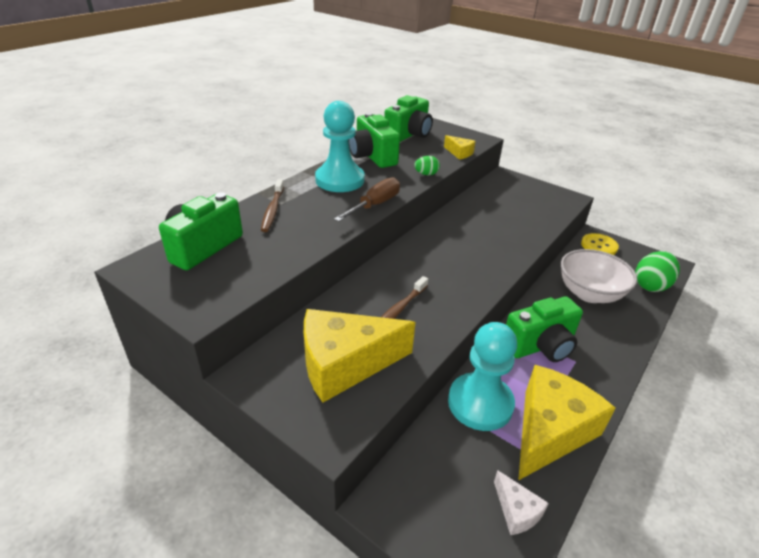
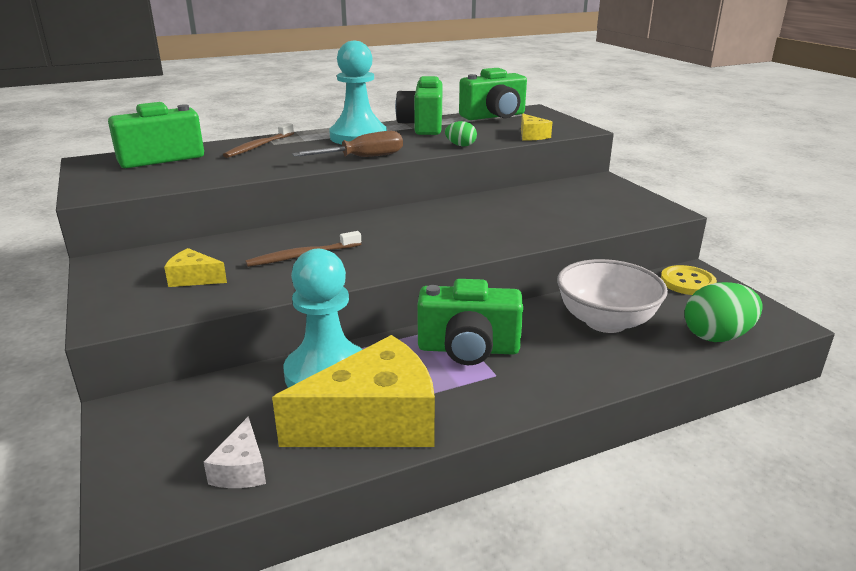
camera: 30 degrees right, 10 degrees down
yellow cheese [304,309,415,403] -> yellow cheese [164,248,227,287], size x0.45

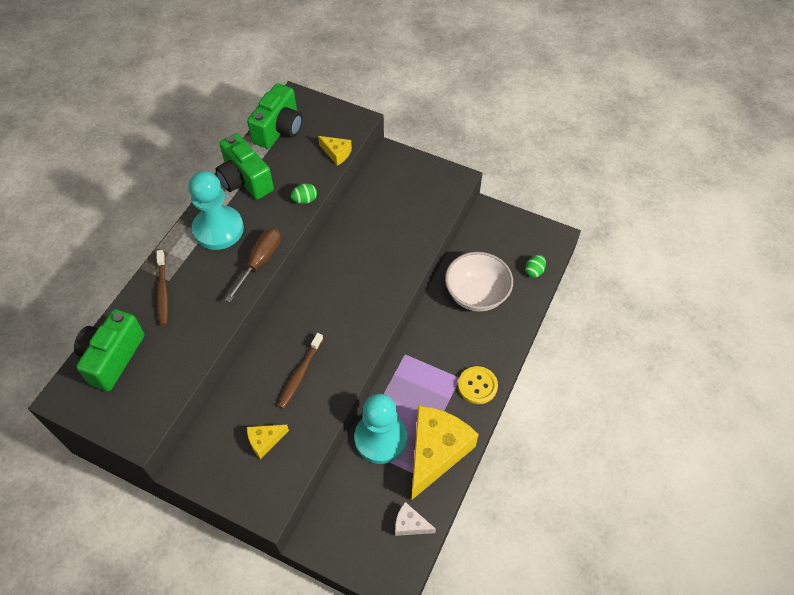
camera: 40 degrees left, 30 degrees up
white cheese [204,416,266,488] -> white cheese turned 150 degrees clockwise [395,502,436,536]
green camera [417,279,523,365] -> none
yellow button [661,265,717,295] -> yellow button moved to [458,366,498,404]
green egg [684,282,763,342] -> green egg [525,255,546,278], size x0.54

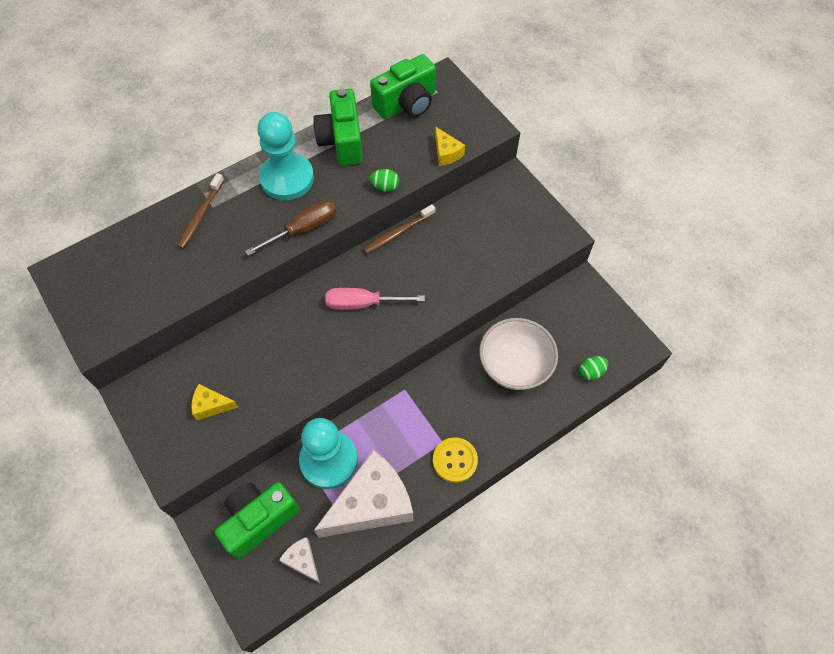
camera: 30 degrees right, 5 degrees up
green camera [74,309,145,391] -> green camera moved to [215,482,299,559]
brown toothbrush [278,333,323,409] -> brown toothbrush moved to [363,204,436,254]
yellow cheese [412,406,479,500] -> white cheese [314,450,413,538]
none -> pink screwdriver [325,288,425,310]

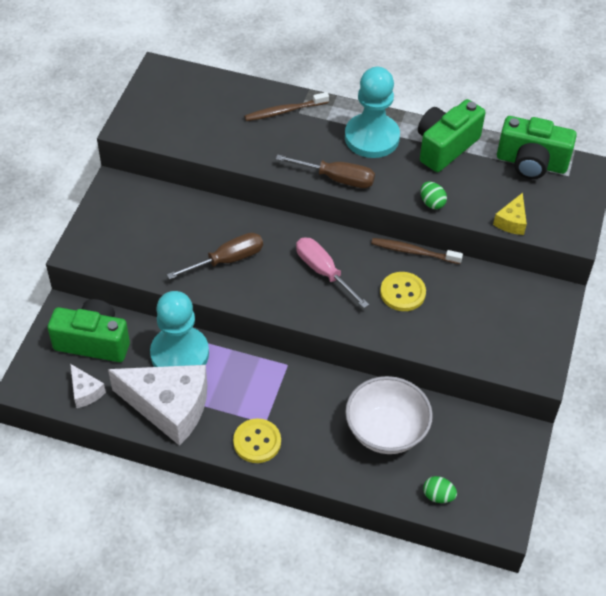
camera: 50 degrees right, 10 degrees down
yellow cheese [191,384,238,420] -> none
white cheese [279,537,320,583] -> white cheese turned 135 degrees clockwise [70,364,106,408]
none -> brown screwdriver [167,233,263,280]
none -> yellow button [380,272,426,311]

